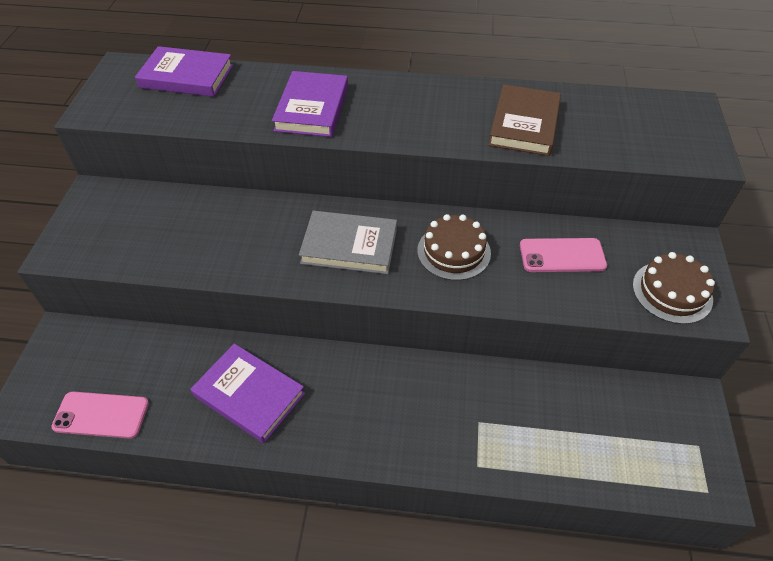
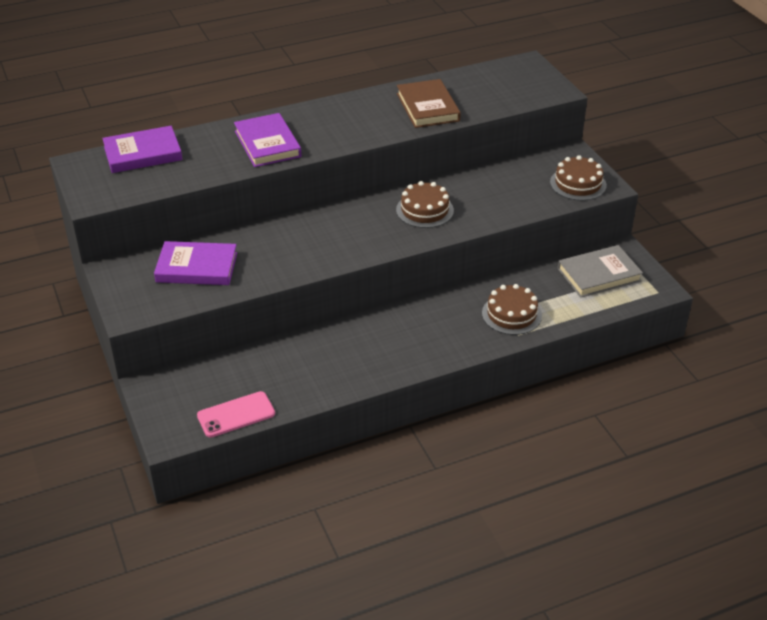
camera: 30 degrees left, 10 degrees down
purple book [190,344,305,443] -> purple book moved to [154,241,237,285]
grey book [299,211,397,274] -> grey book moved to [558,245,643,298]
pink phone [520,238,607,272] -> none
none -> brown cake [482,284,542,335]

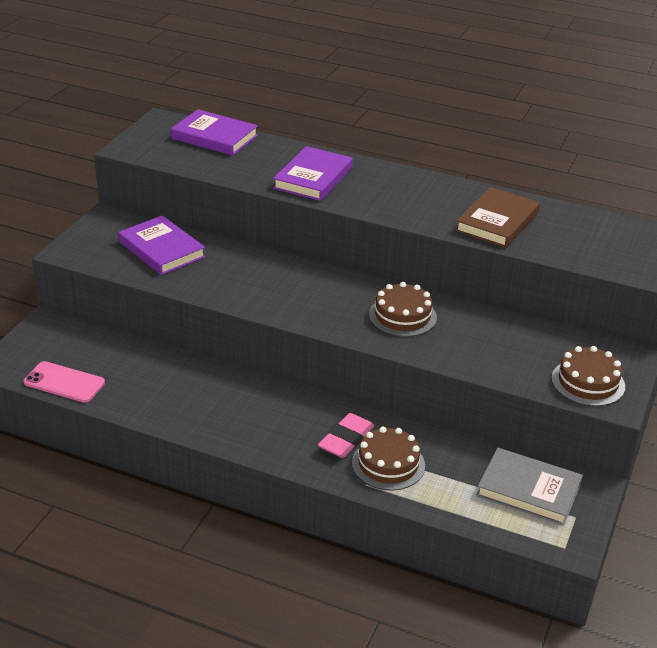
camera: 45 degrees right, 5 degrees down
none -> pink eraser [318,413,374,458]

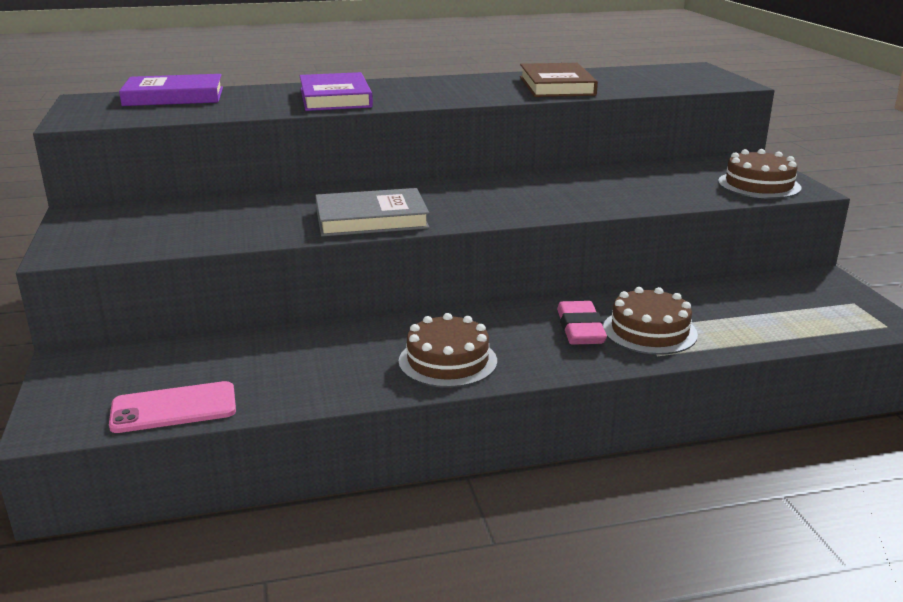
camera: 35 degrees left, 10 degrees down
purple book [118,215,206,275] -> none
brown cake [369,282,437,337] -> brown cake moved to [399,313,497,388]
grey book [476,448,583,525] -> grey book moved to [315,188,430,236]

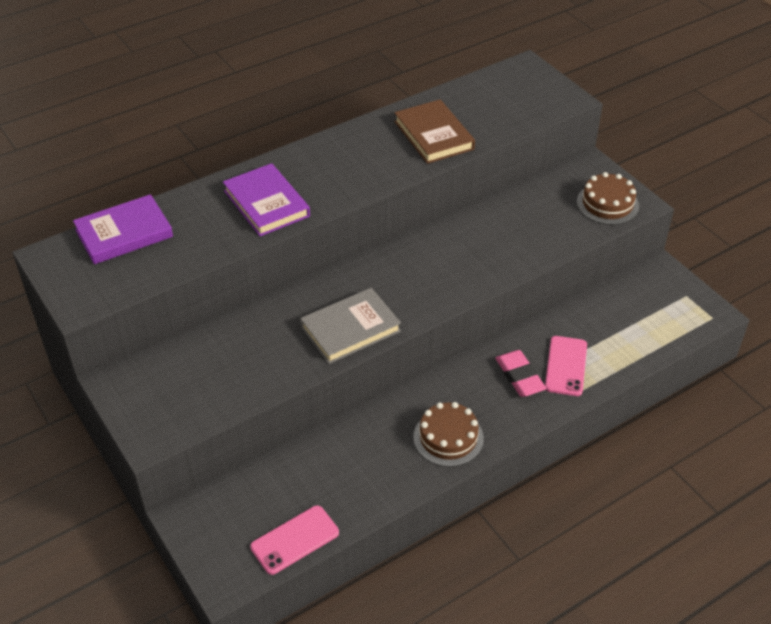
camera: 20 degrees left, 20 degrees up
brown cake [603,287,698,355] -> pink phone [545,336,587,396]

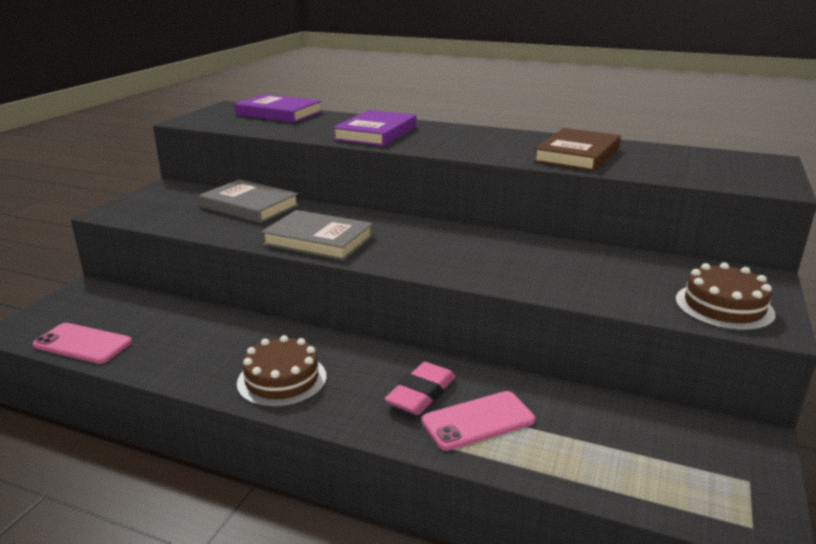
camera: 55 degrees right, 20 degrees down
none -> grey book [199,179,299,223]

